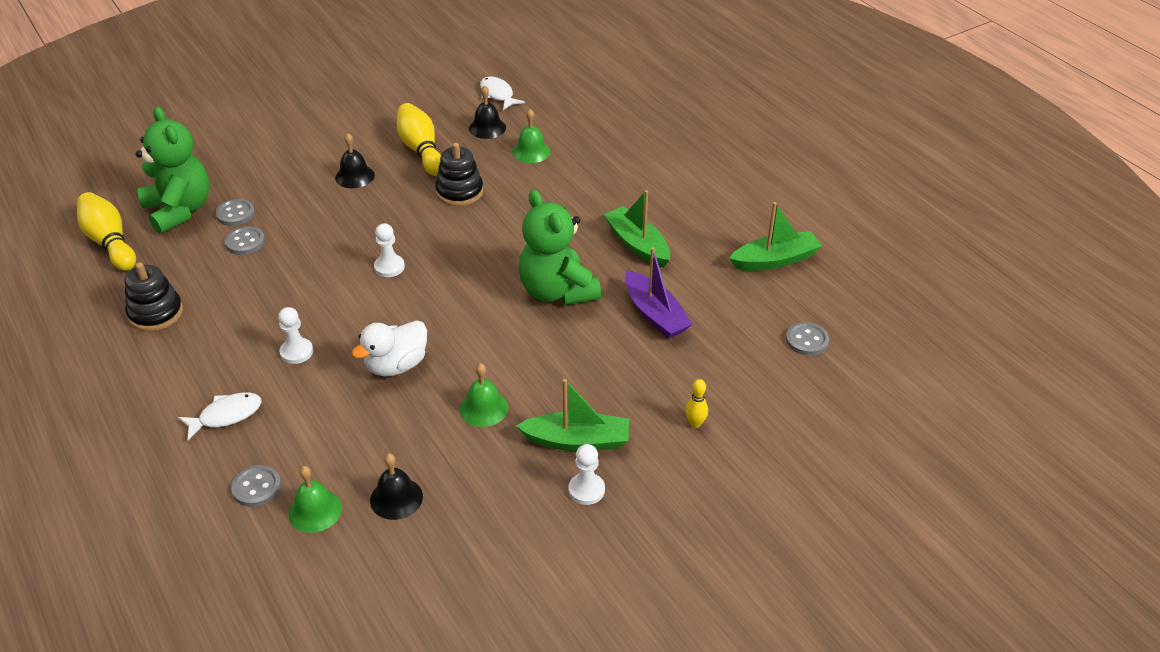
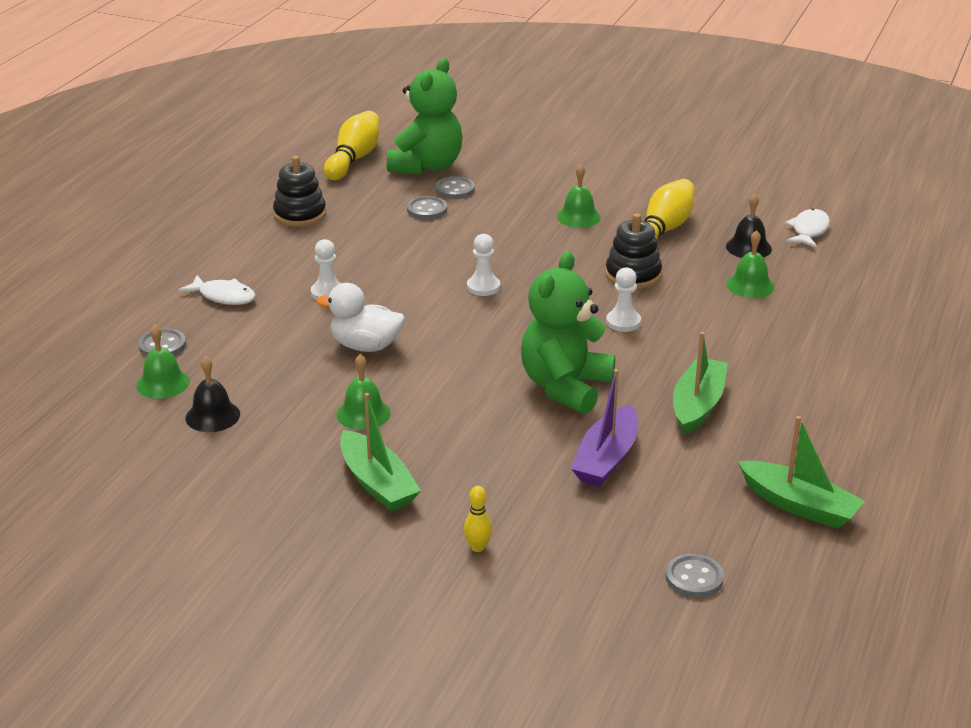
camera: 55 degrees right, 10 degrees down
black bell [335,133,375,188] -> green bell [557,164,601,228]
white pawn [569,444,605,505] -> white pawn moved to [606,267,641,332]

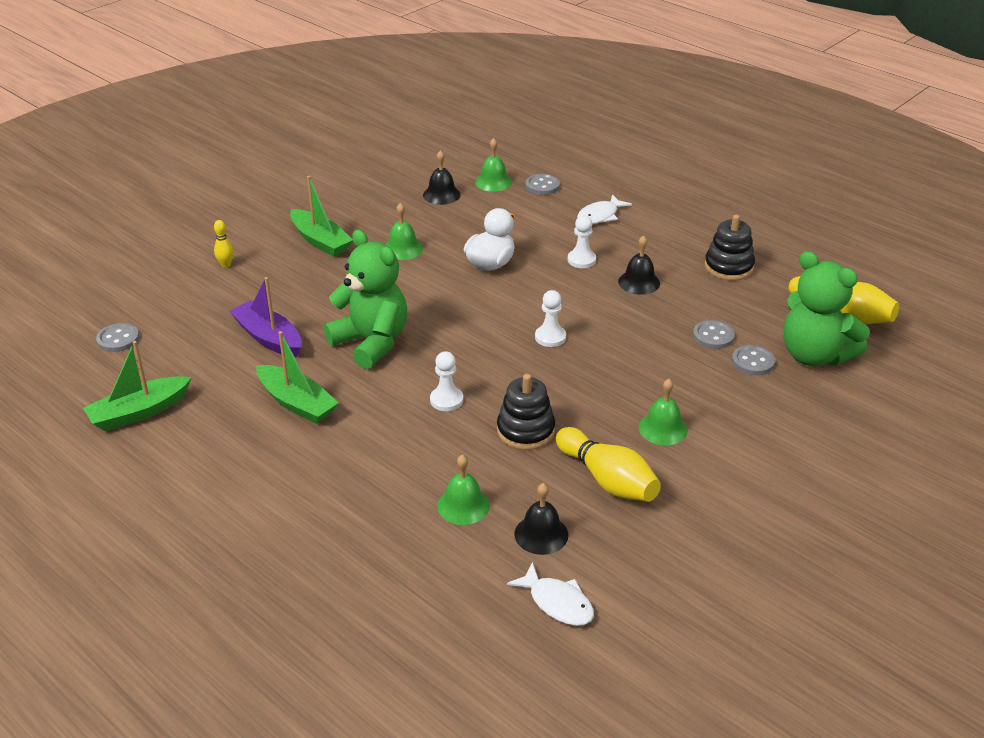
camera: 110 degrees right, 5 degrees up
green boat [340,393,421,511] -> green boat turned 120 degrees counterclockwise [290,176,353,257]
none -> black bell [618,235,660,295]

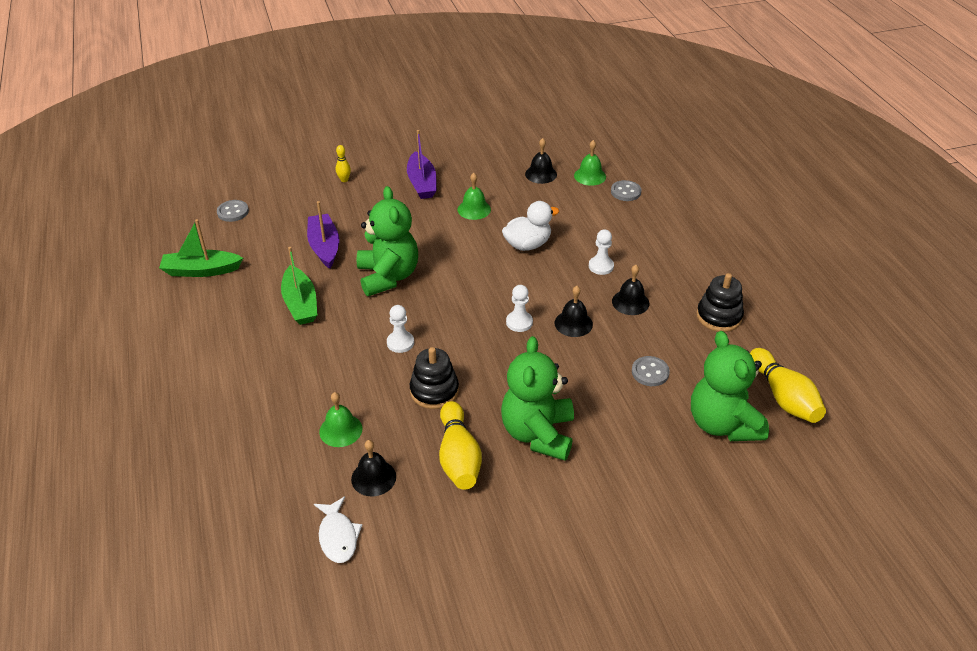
camera: 30 degrees right, 5 degrees up
green boat [290,176,353,257] -> purple boat [407,130,437,199]
white fish [577,194,632,224] -> none
green bell [639,379,688,445] -> green teddy bear [501,336,574,461]
grey button [732,345,775,375] -> none
none -> black bell [555,286,593,337]

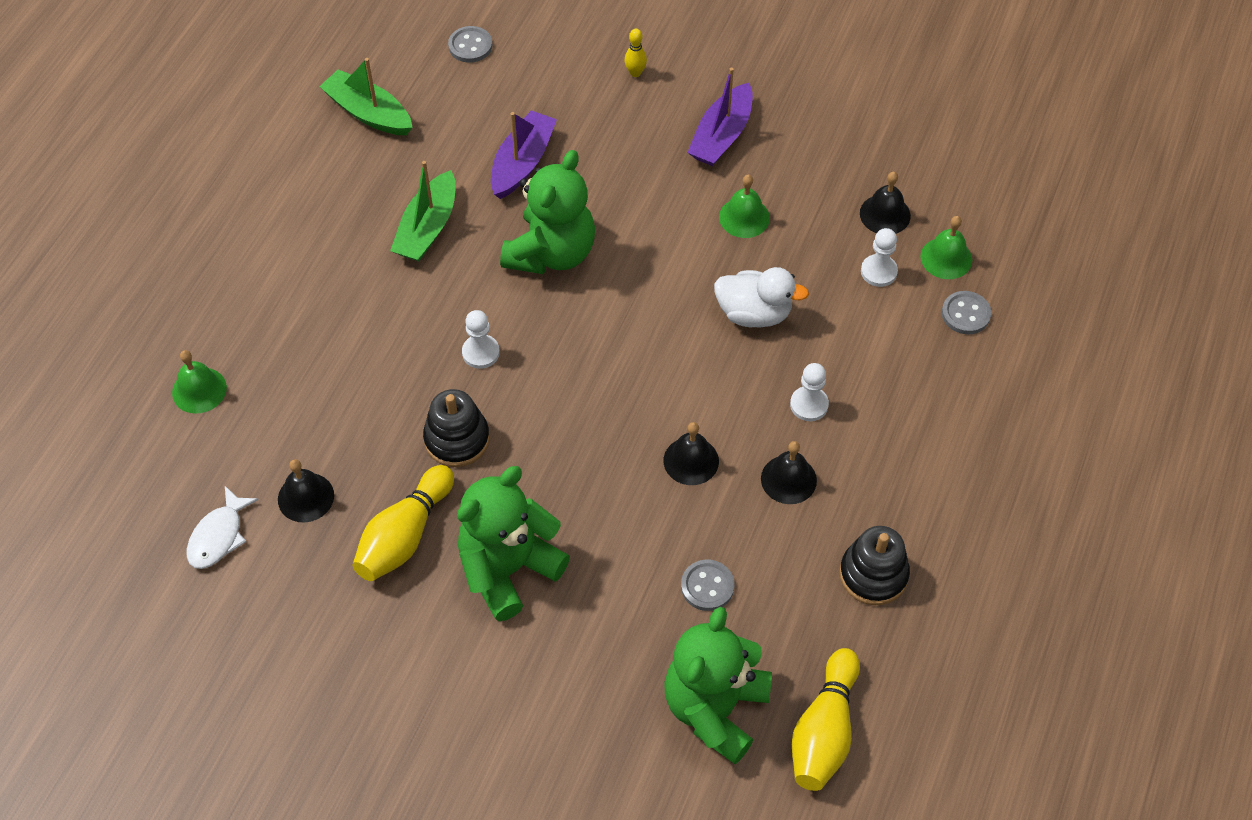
camera: 40 degrees right, 15 degrees up
green bell [319,392,362,447] -> green bell moved to [172,350,227,414]
white pawn [506,285,533,332] -> white pawn moved to [861,228,898,287]

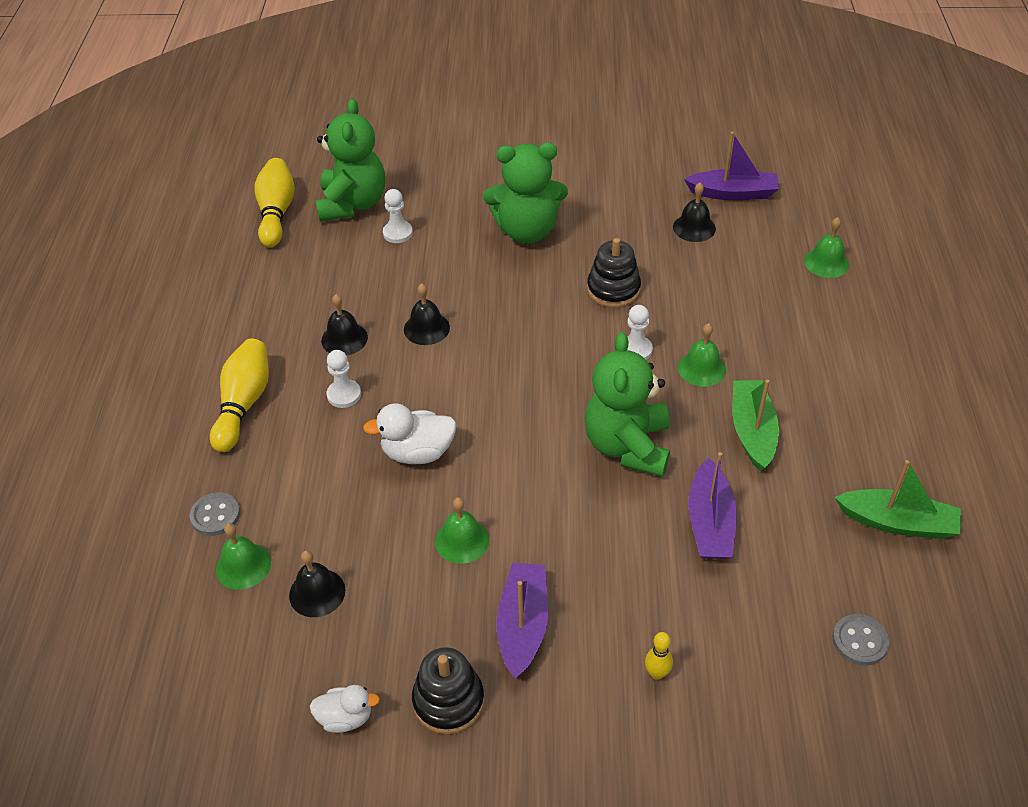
camera: 160 degrees right, 10 degrees down
white fish [187,486,259,569] -> purple boat [684,132,779,200]
yellow bowling pin [352,465,454,581] -> yellow bowling pin moved to [210,338,269,452]
green teddy bear [457,466,570,621] -> green teddy bear turned 60 degrees clockwise [483,143,568,243]
grey button [681,560,735,611] -> none
black stacking toy [840,526,910,605] -> black stacking toy moved to [412,647,485,734]
white pawn [861,228,898,287] -> white pawn moved to [383,189,413,243]
none -> white duck [310,685,380,733]
none -> green bell [678,323,726,387]

